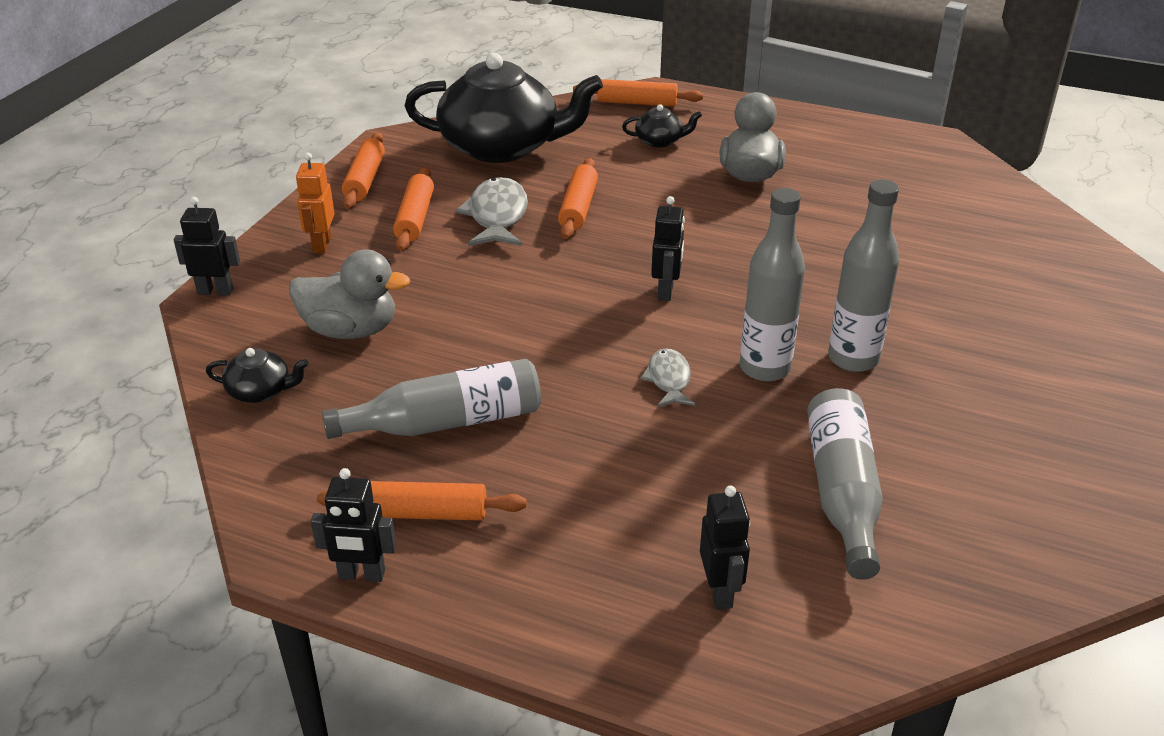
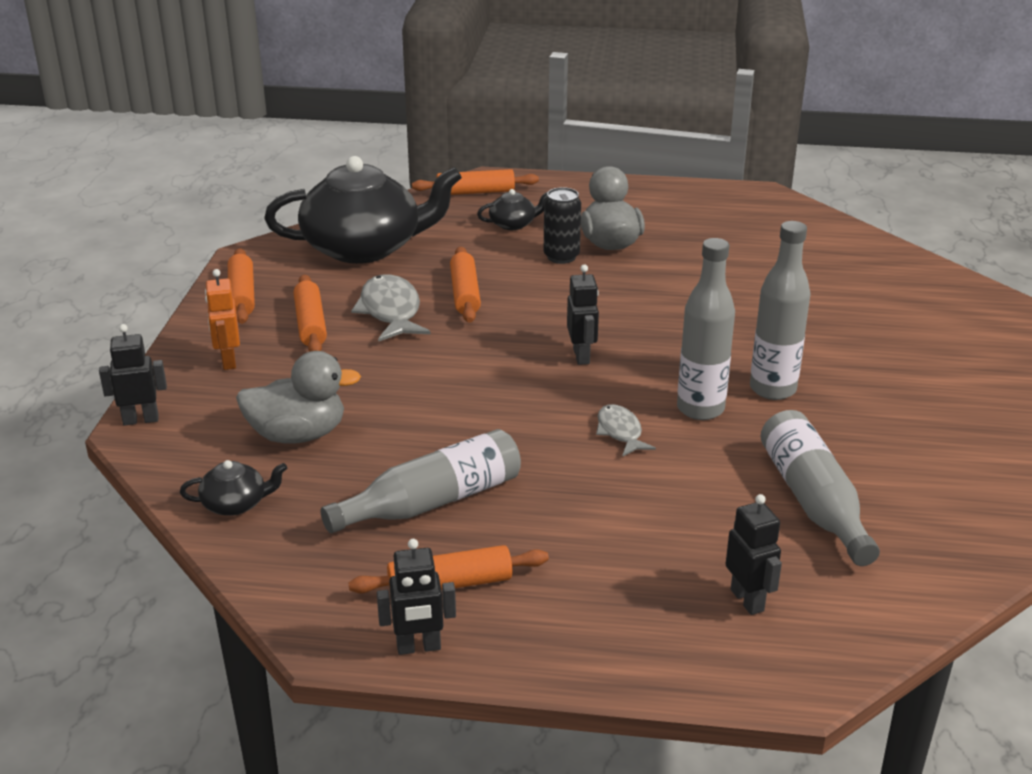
camera: 15 degrees left, 5 degrees down
none -> black can [544,187,581,264]

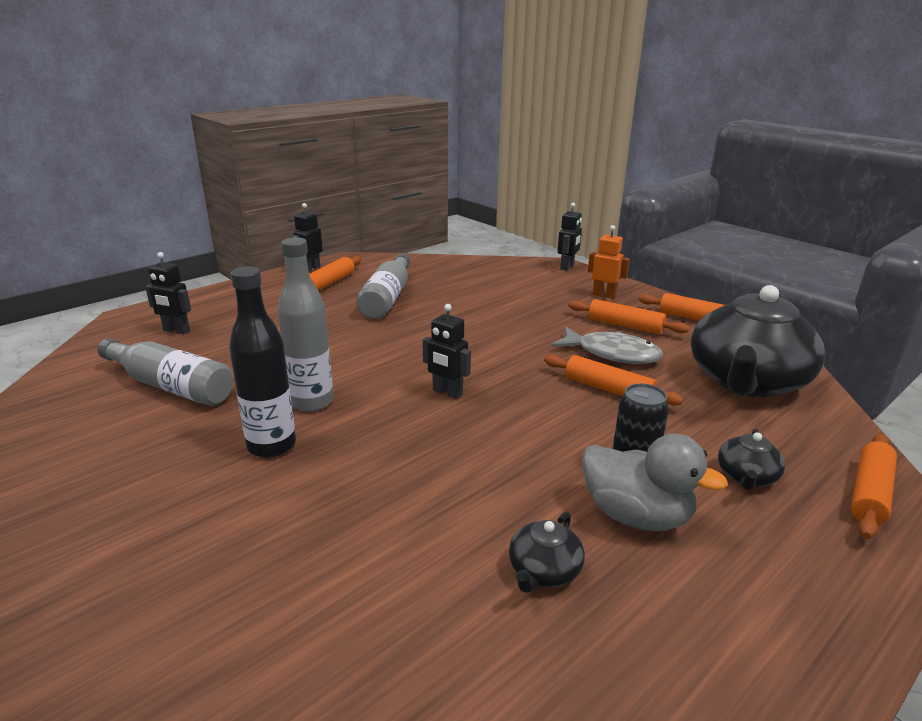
camera: 130 degrees right, 5 degrees down
black teapot [180,460,287,516] -> black teapot moved to [509,511,585,593]
grey duck [236,351,361,444] -> none
grey fish [596,404,656,457] -> none
grey bottle [750,221,811,400] -> black bottle [229,266,296,458]

